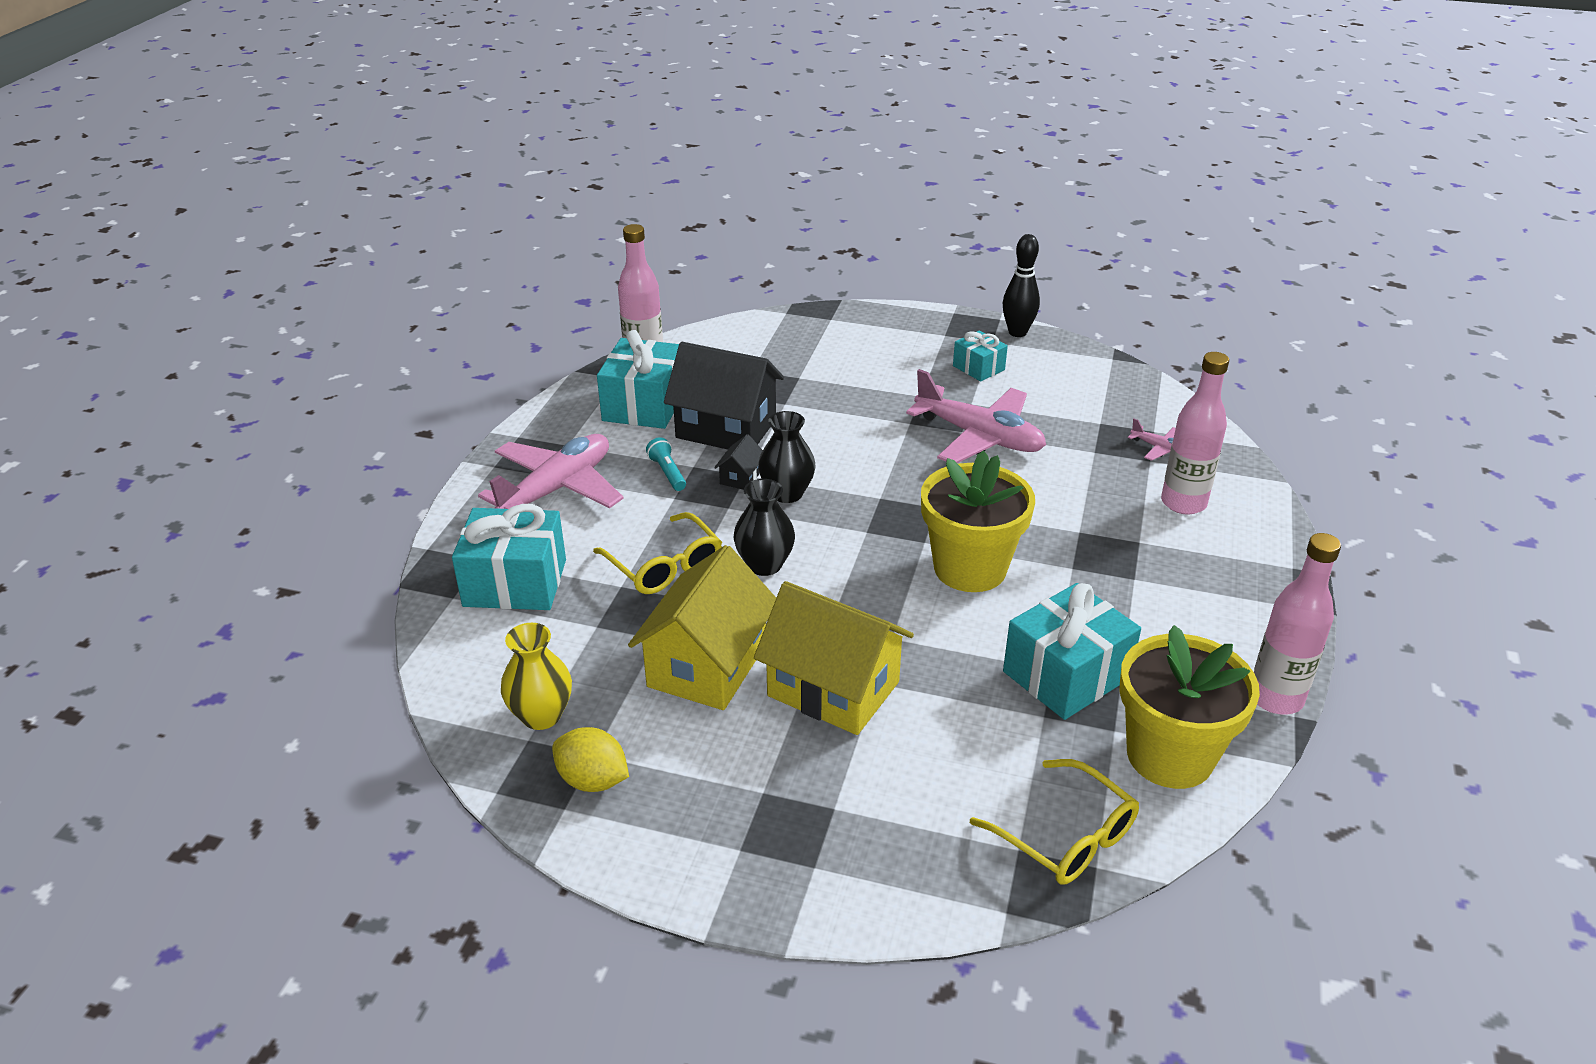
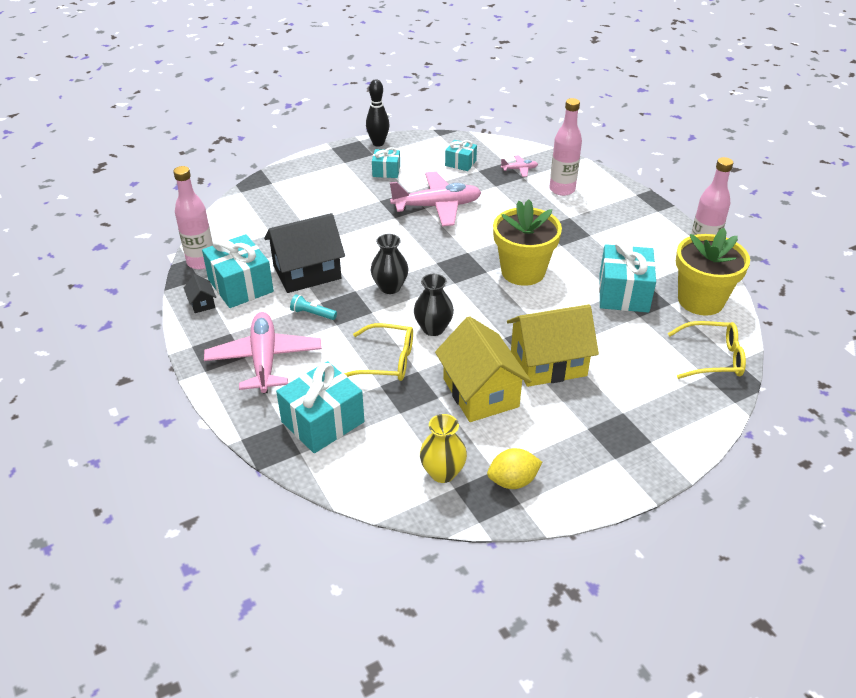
camera: 45 degrees left, 5 degrees up
black house [714,434,763,490] -> black house moved to [184,274,216,313]
none -> turquoise gift [445,140,477,171]

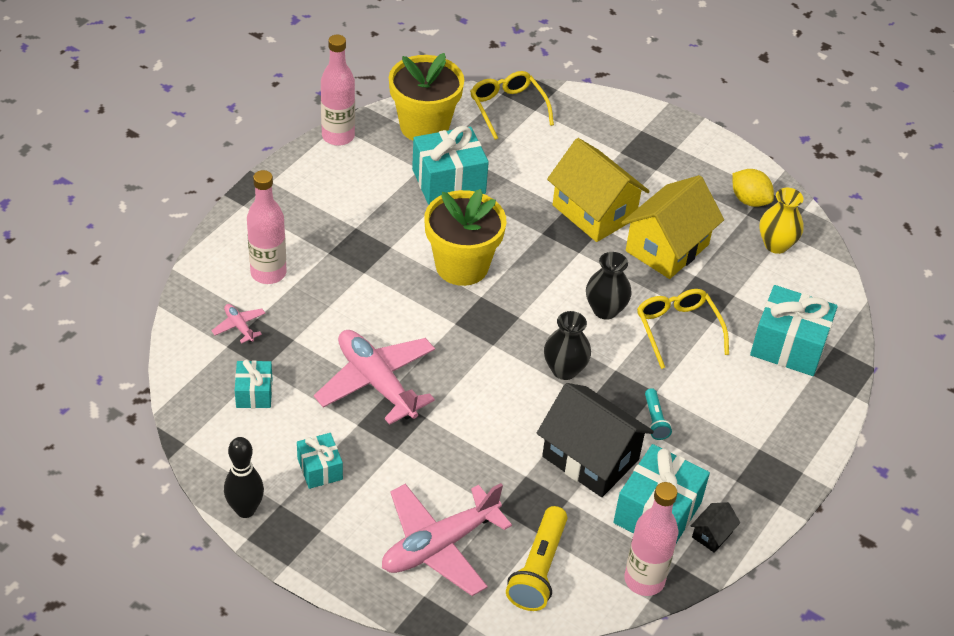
camera: 120 degrees left, 5 degrees up
pink plane [204,312,322,394] -> pink plane moved to [382,483,512,596]
none -> yellow flashlight [506,506,567,611]

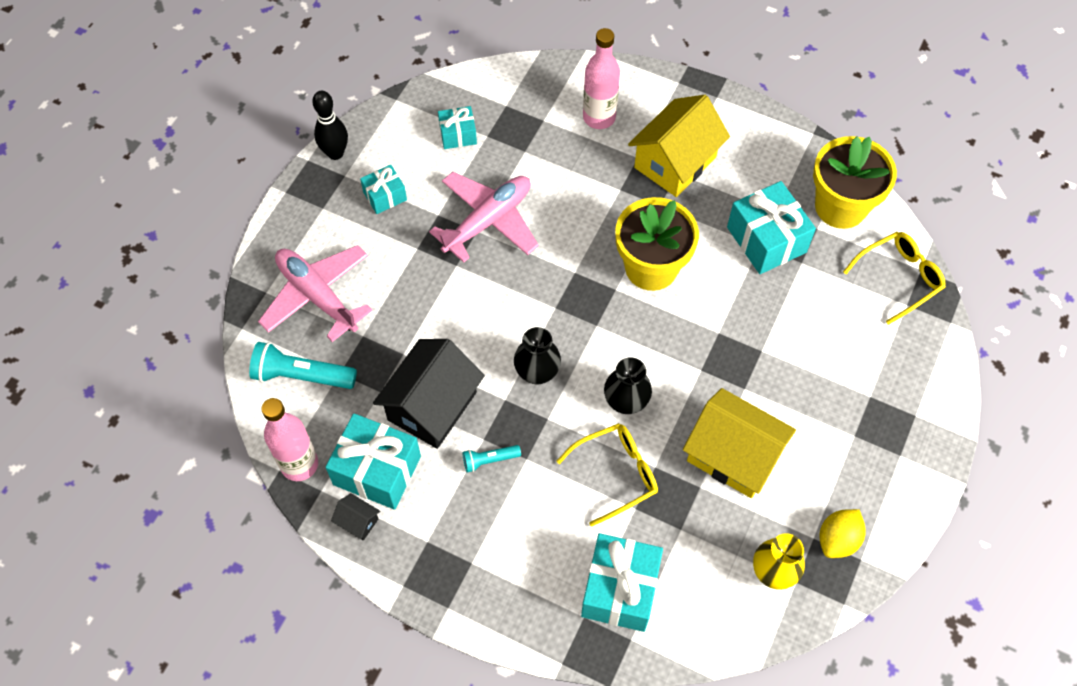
camera: 85 degrees right, 15 degrees up
pink plane [211,304,266,343] -> none
pink bottle [321,35,355,146] -> none
yellow flashlight [506,506,567,611] -> turquoise flashlight [249,342,357,389]
yellow house [547,138,650,242] -> yellow house moved to [628,95,730,197]

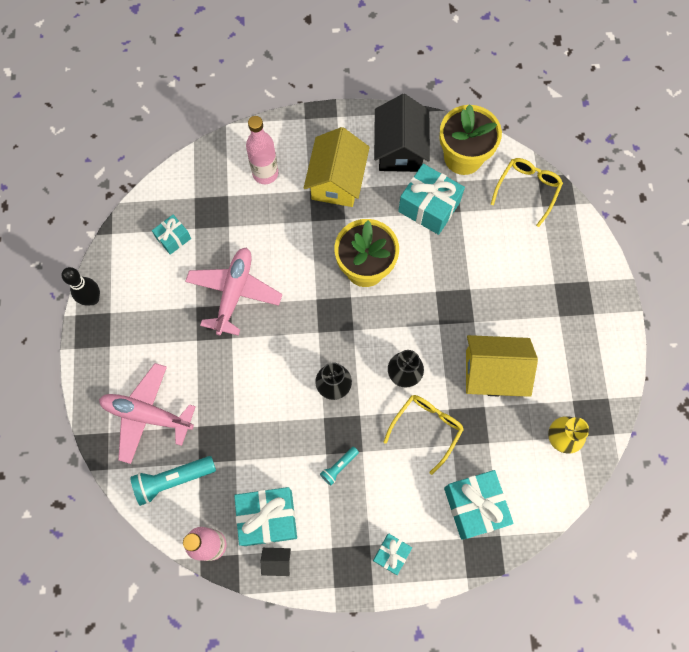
camera: 30 degrees left, 10 degrees up
turquoise gift [360,165,407,214] -> turquoise gift moved to [373,534,412,575]
black house [373,339,485,449] -> black house moved to [374,94,430,172]
yellow lemon [819,509,866,558] -> none

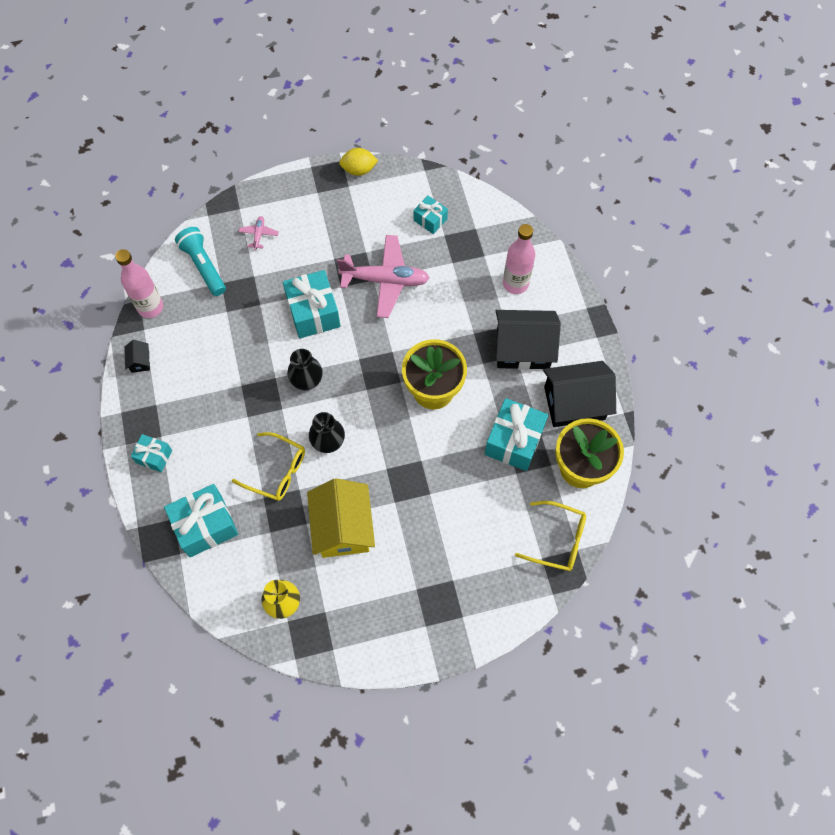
camera: 80 degrees right, 5 degrees down
black bowling pin [62,267,100,306] -> yellow lemon [339,148,378,176]
pink plane [99,363,196,464] -> pink plane [239,216,279,250], size x0.44
turquoise gift [234,487,297,546] -> turquoise gift moved to [283,270,341,339]
yellow house [304,127,370,207] -> black house [496,310,561,370]
turquoise flashlight [320,447,359,485] -> none

